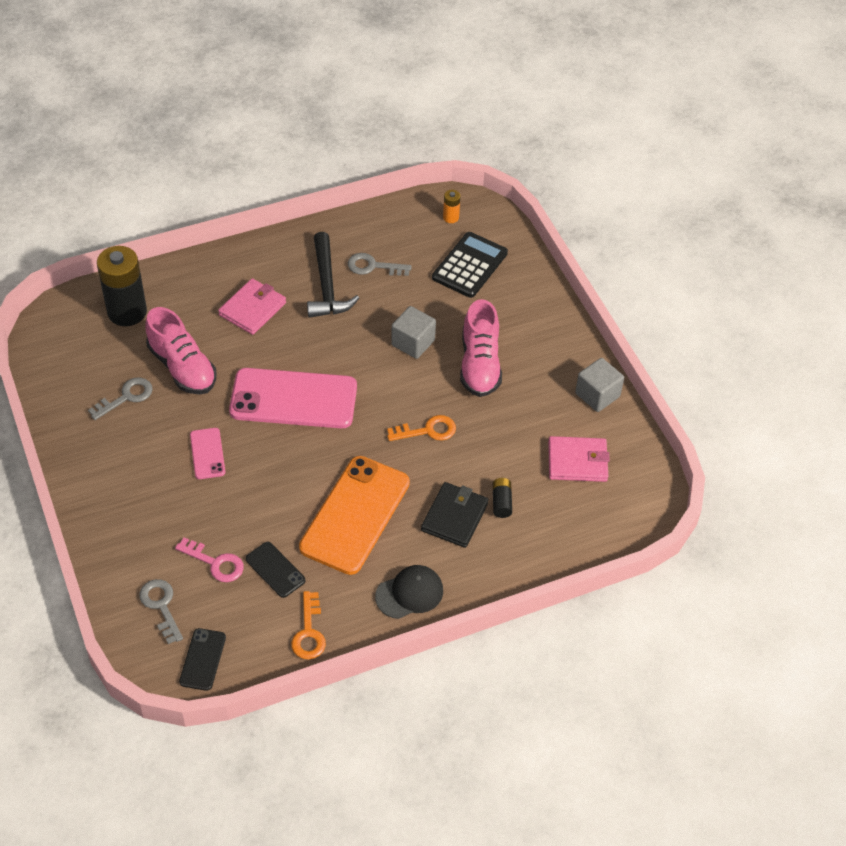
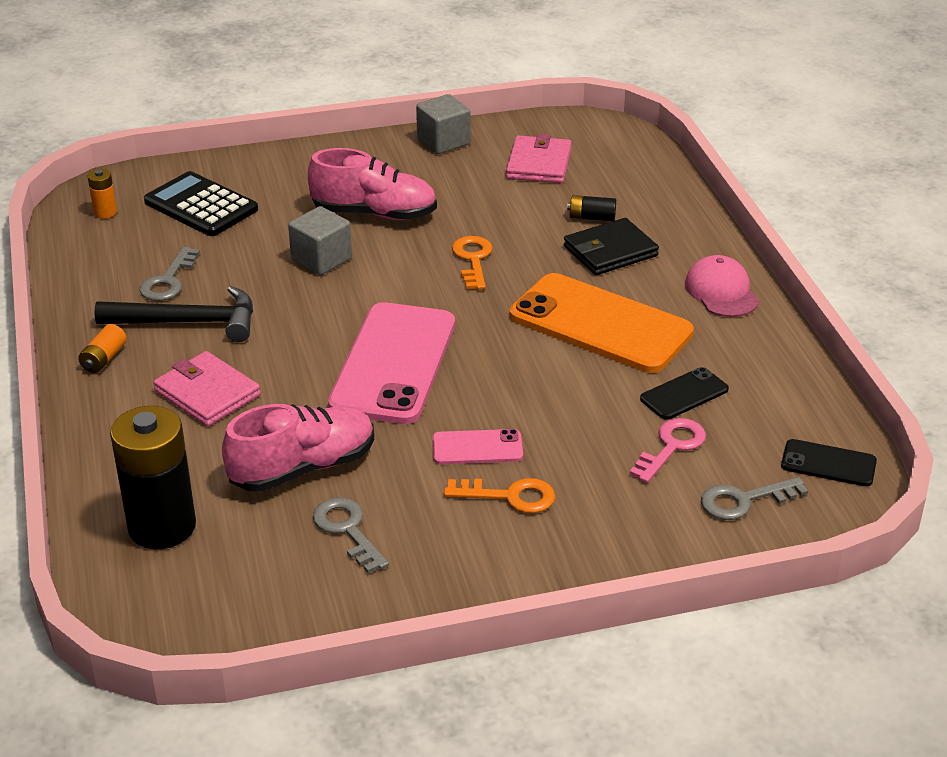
camera: 80 degrees left, 15 degrees down
orange key [291,591,326,659] -> orange key moved to [444,478,555,513]
black cap [375,565,443,619] -> pink cap [685,255,759,317]
black wallet [421,482,489,548] -> black wallet turned 60 degrees counterclockwise [564,218,659,275]
none -> orange battery [78,324,126,373]

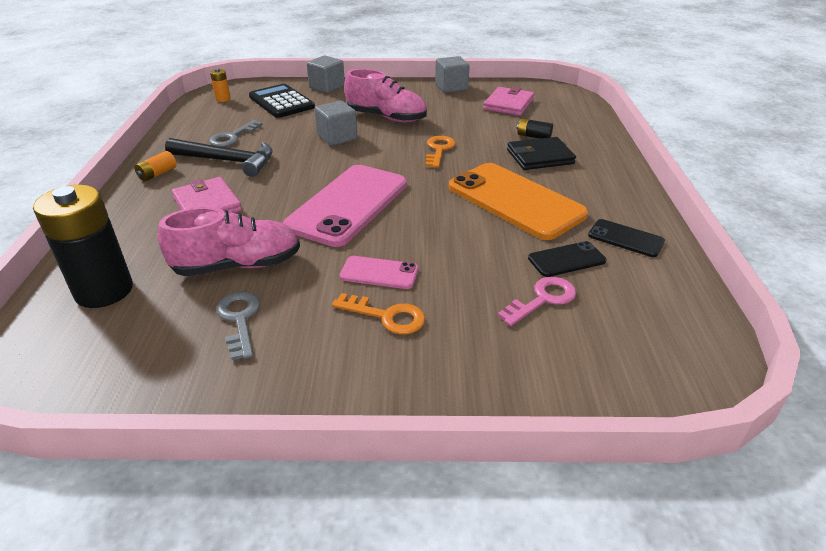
camera: 15 degrees right, 0 degrees up
pink cap [685,255,759,317] -> none
grey key [701,477,808,520] -> none
black phone [781,439,877,486] -> black phone moved to [588,219,665,257]
none -> grey cube [307,55,345,93]

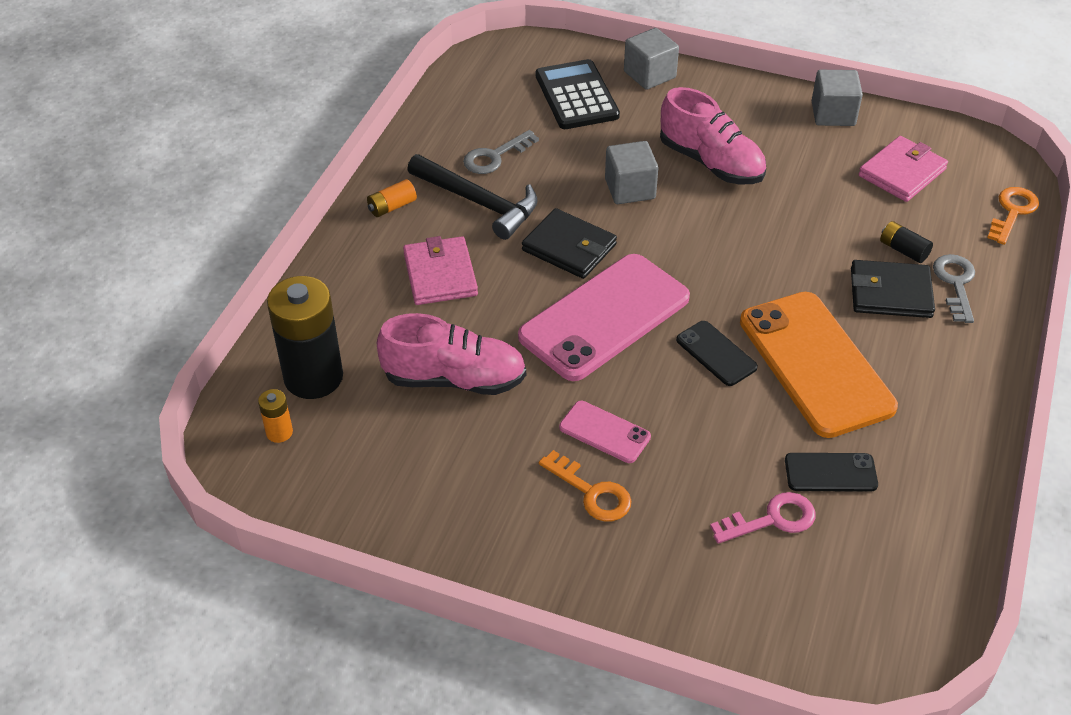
camera: 20 degrees right, 10 degrees up
orange battery [210,68,231,102] -> orange battery moved to [258,389,293,443]
grey key [216,292,260,360] -> grey key moved to [933,254,975,323]
orange key [425,136,456,168] -> orange key moved to [987,187,1039,245]
black phone [588,219,665,257] -> black phone moved to [676,321,758,386]
none -> black wallet [522,208,617,279]

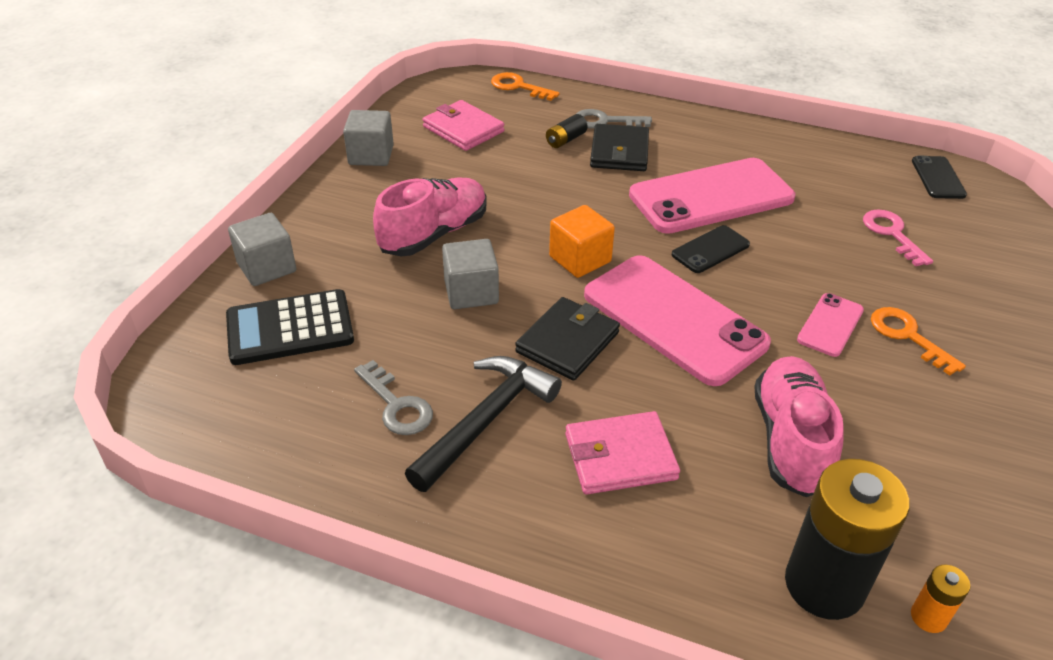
camera: 90 degrees left, 5 degrees down
orange battery [367,179,417,217] -> none
orange key [539,450,631,522] -> orange key turned 75 degrees counterclockwise [871,307,966,376]
orange phone [740,292,898,438] -> pink phone [629,158,795,234]
black phone [785,453,878,492] -> black phone moved to [912,156,967,199]
none -> orange cube [549,205,615,278]

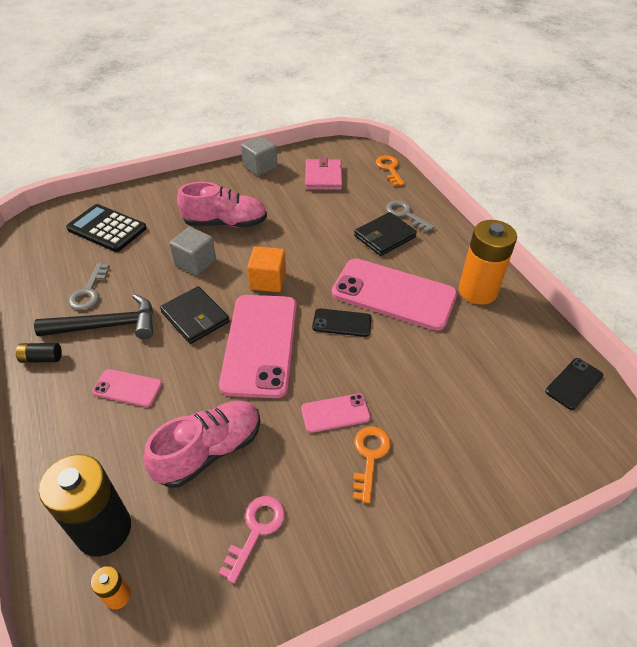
camera: 45 degrees right, 5 degrees up
grey cube [228,213,297,286] -> none
black wallet [515,297,620,381] -> black wallet turned 60 degrees clockwise [160,286,229,344]
black battery [546,114,588,148] -> black battery moved to [16,343,62,363]
pink wallet [565,411,680,495] -> pink phone [92,369,162,407]
pink key [863,210,933,266] -> pink key moved to [219,496,285,584]
none -> orange battery [459,220,517,305]

